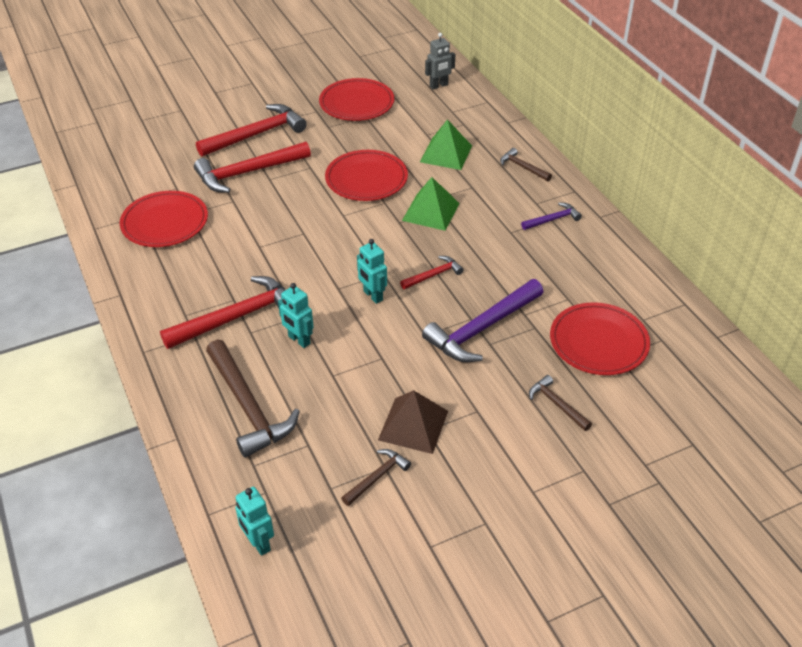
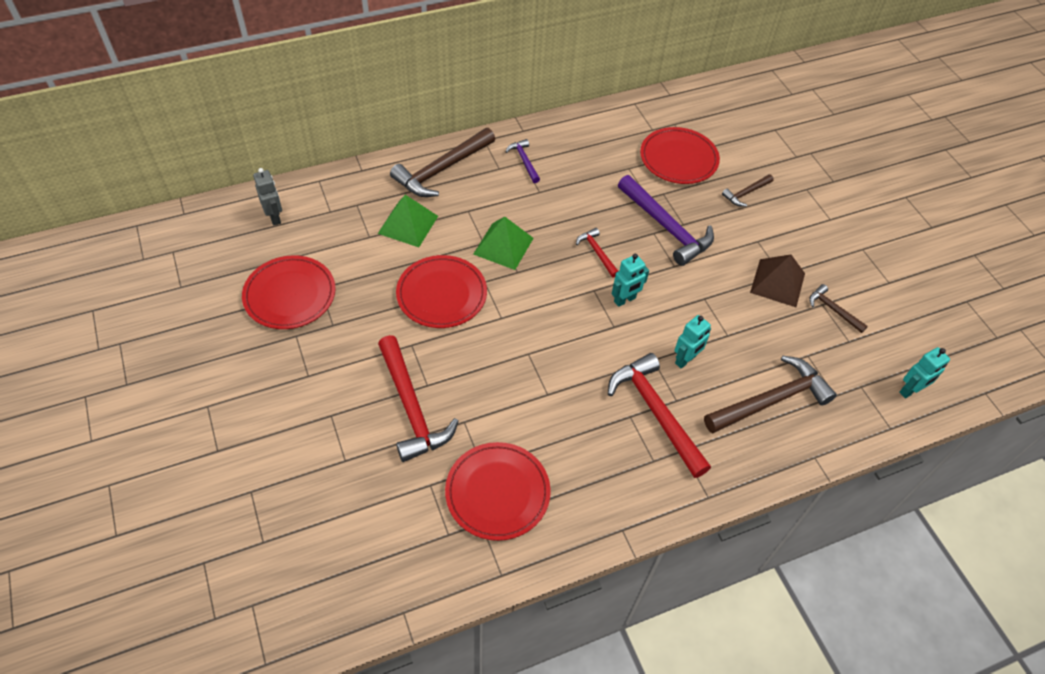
camera: 90 degrees left, 10 degrees up
red hammer [196,104,307,157] -> none
brown hammer [500,148,552,181] -> brown hammer [390,128,495,197], size x1.99

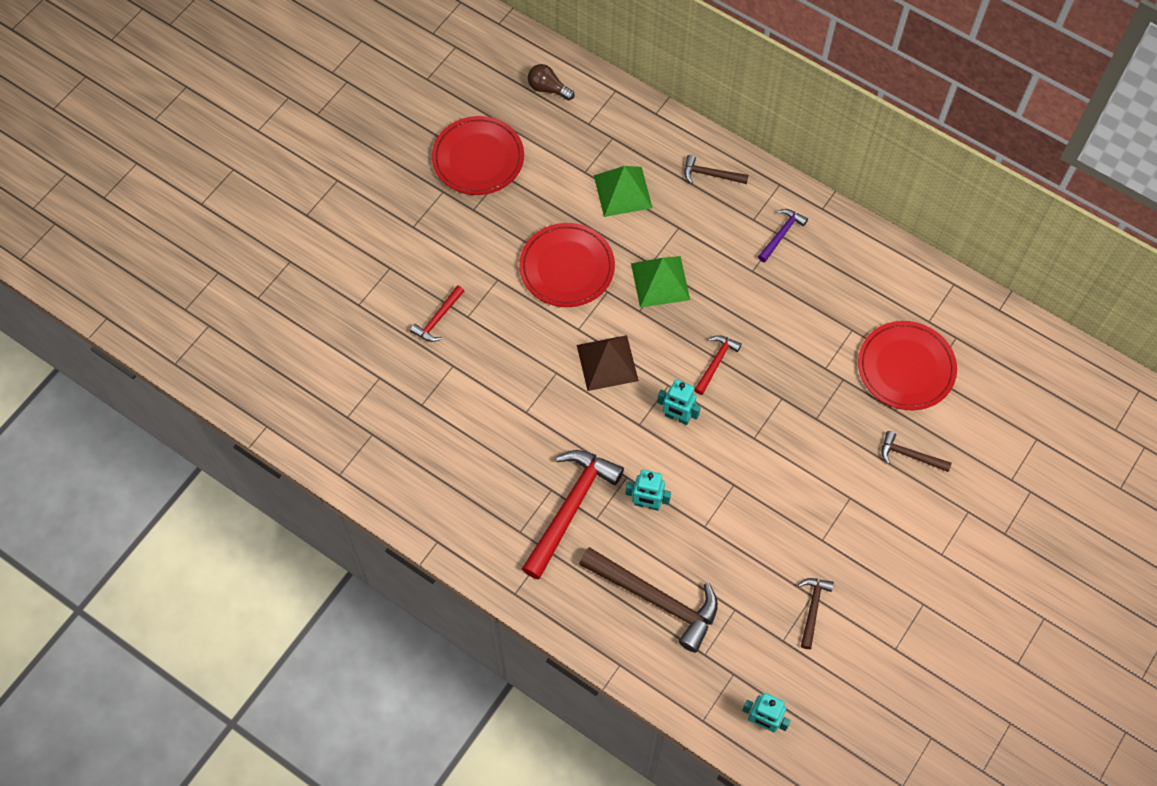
camera: 60 degrees right, 10 degrees up
grey robot [253,168,282,225] -> brown light bulb [528,64,575,100]
red hammer [378,335,459,462] -> red hammer [410,285,464,342], size x0.50
brown hammer [390,128,495,197] -> brown hammer [684,155,749,184], size x0.50
red plate [445,442,551,541] -> none
purple hammer [618,175,714,266] -> none
brown pyramid [750,254,805,307] -> brown pyramid moved to [577,335,639,391]

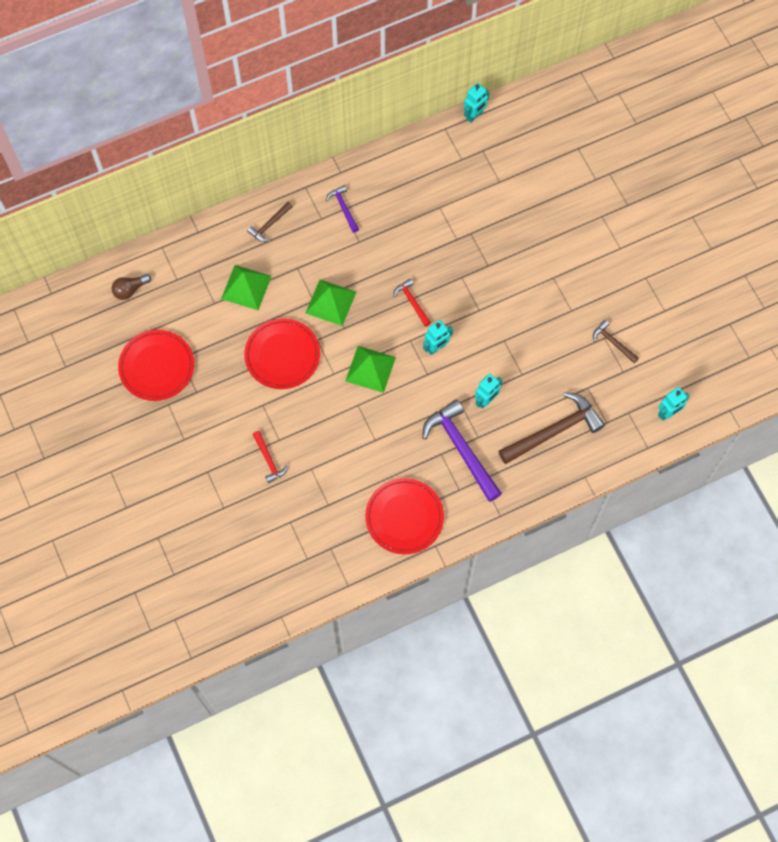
camera: 60 degrees left, 5 degrees up
red hammer [522,450,624,580] -> purple hammer [422,399,502,502]
brown pyramid [577,335,639,391] -> green pyramid [345,346,396,393]
red plate [858,321,957,410] -> red plate moved to [365,478,444,554]
brown hammer [882,431,952,472] -> none
none -> turquoise robot [464,83,490,123]

